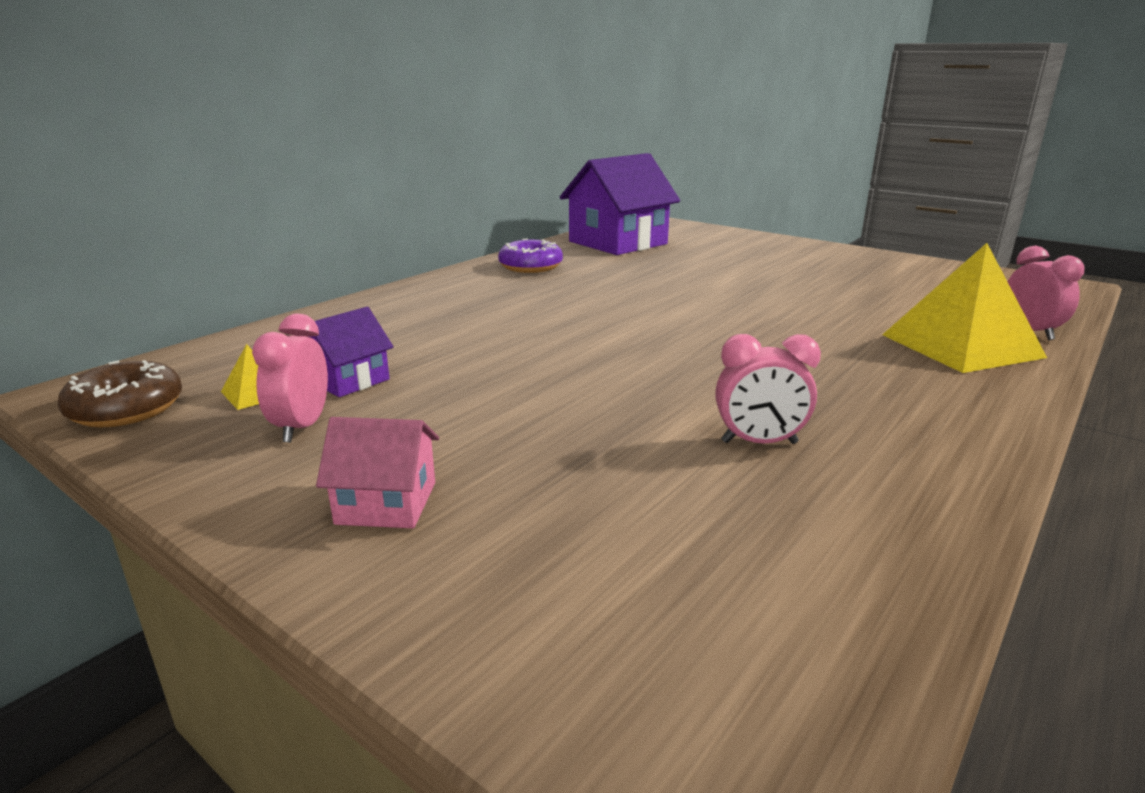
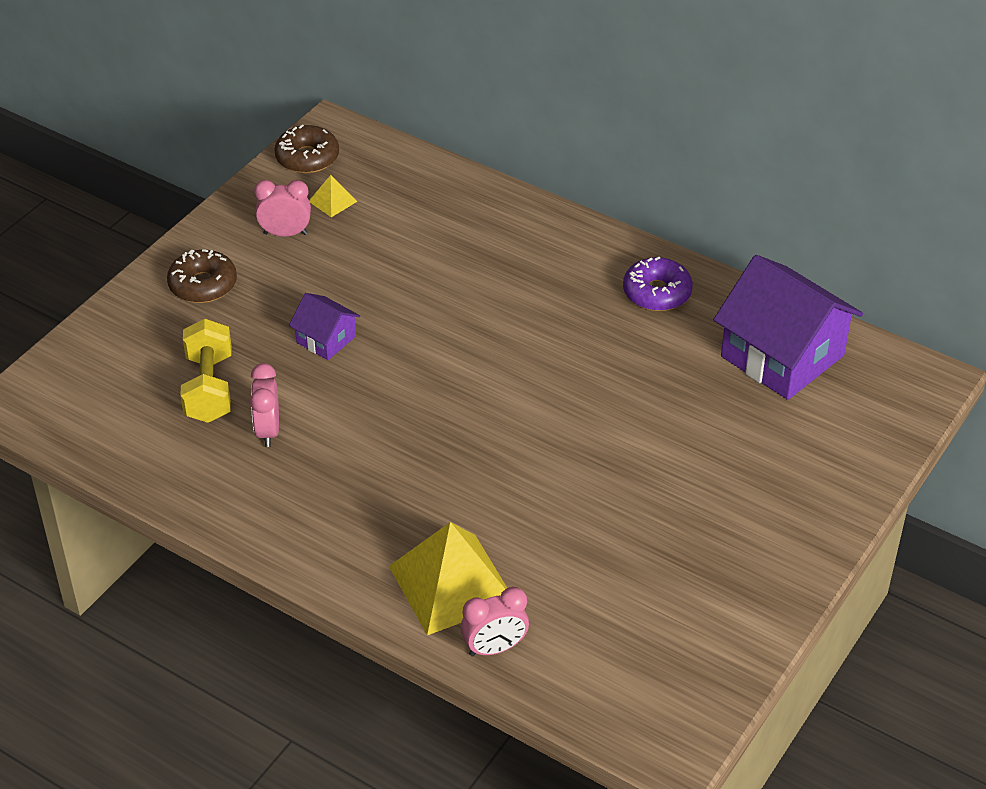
camera: 85 degrees right, 20 degrees up
purple house [307,307,394,397] -> purple house moved to [289,293,360,360]
pink house [316,417,439,528] -> brown donut [167,249,237,303]
none -> yellow dumbbell [180,319,231,423]

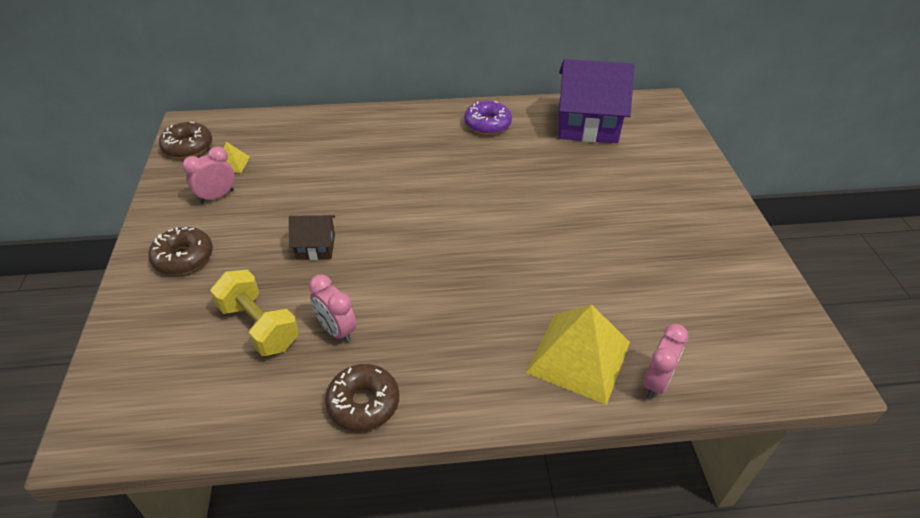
camera: 40 degrees left, 0 degrees up
purple house [289,293,360,360] -> brown house [289,215,335,260]
none -> brown donut [325,364,399,431]

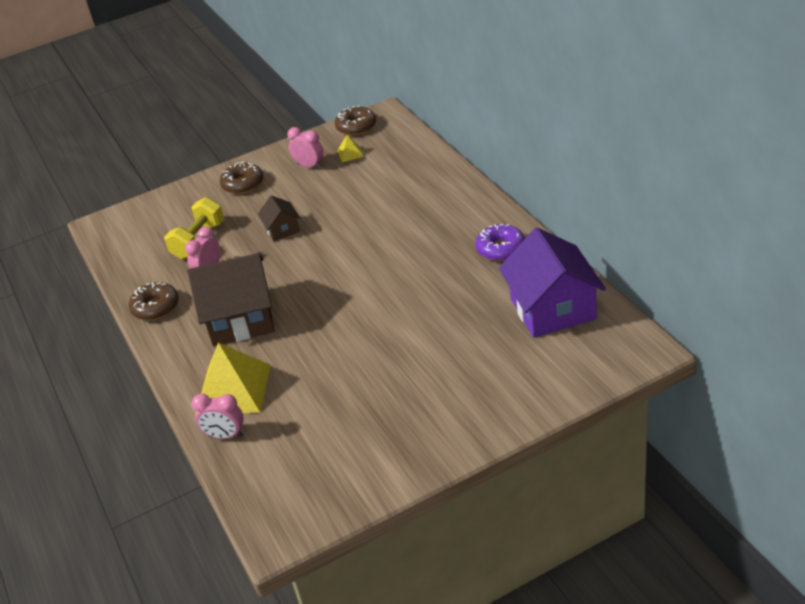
camera: 75 degrees right, 5 degrees down
none -> brown house [187,253,274,346]

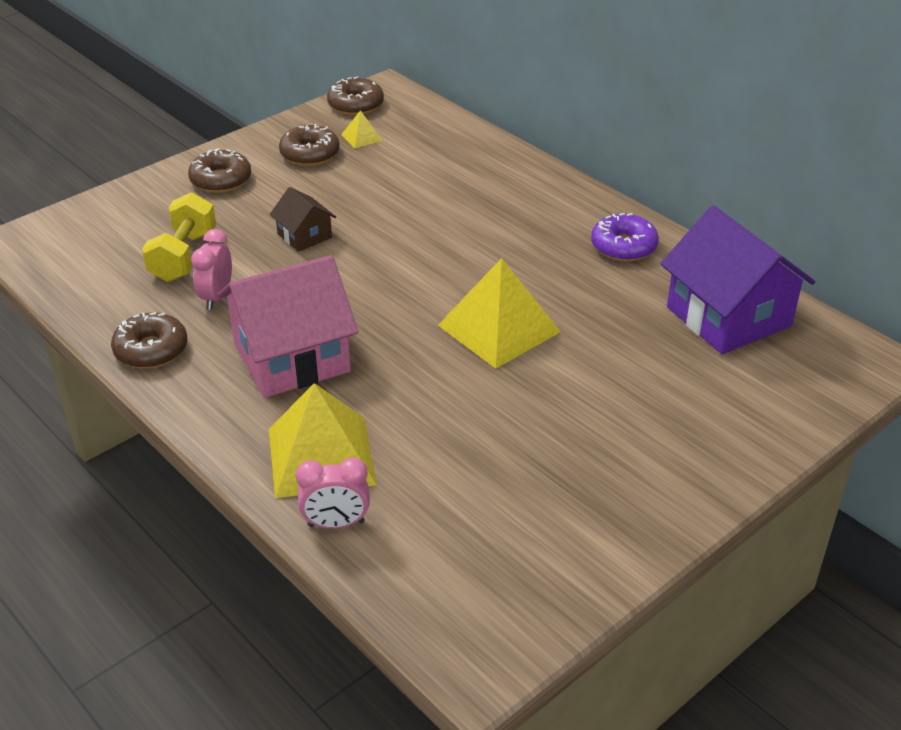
camera: 20 degrees left, 0 degrees up
brown house [187,253,274,346] -> pink house [218,255,358,398]
pink clock [287,127,324,169] -> brown donut [279,124,340,166]
none -> yellow pyramid [438,258,561,369]

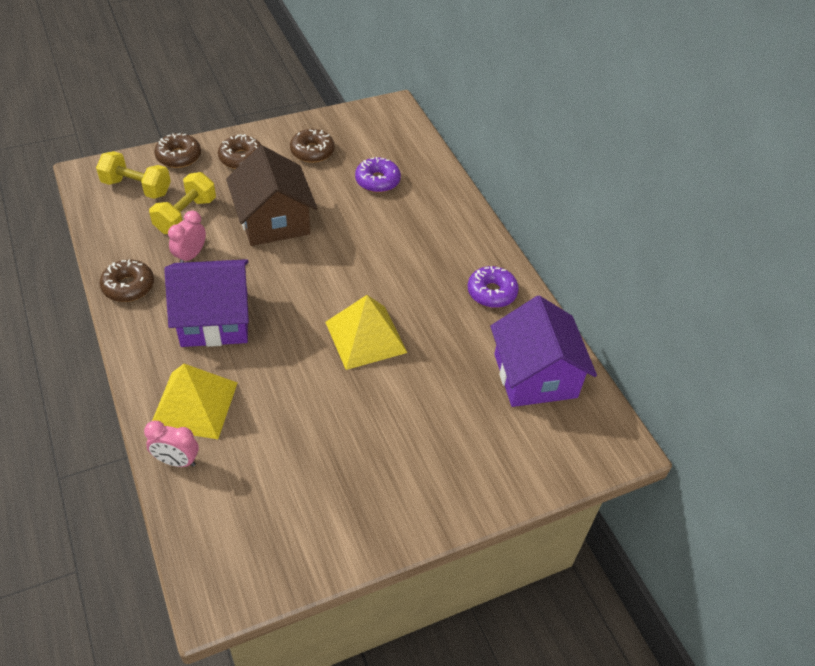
camera: 15 degrees right, 10 degrees up
pink house [218,255,358,398] -> purple house [164,259,249,347]
brown house [270,187,336,252] -> brown house [226,145,317,246], size x2.05
brown donut [327,76,384,115] -> brown donut moved to [154,133,201,168]
yellow pyramid [341,110,383,148] -> none
none -> yellow dumbbell [96,151,171,199]
none -> purple donut [355,157,401,193]

